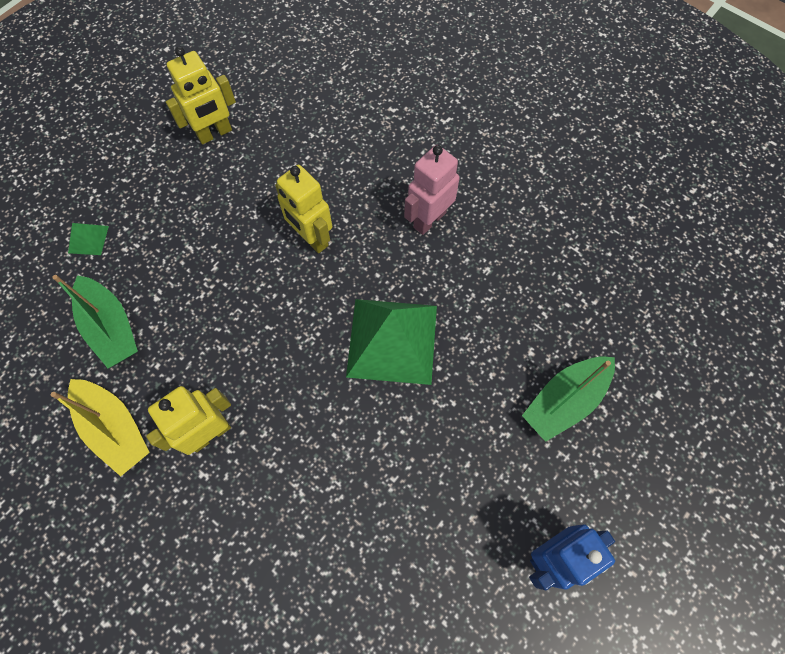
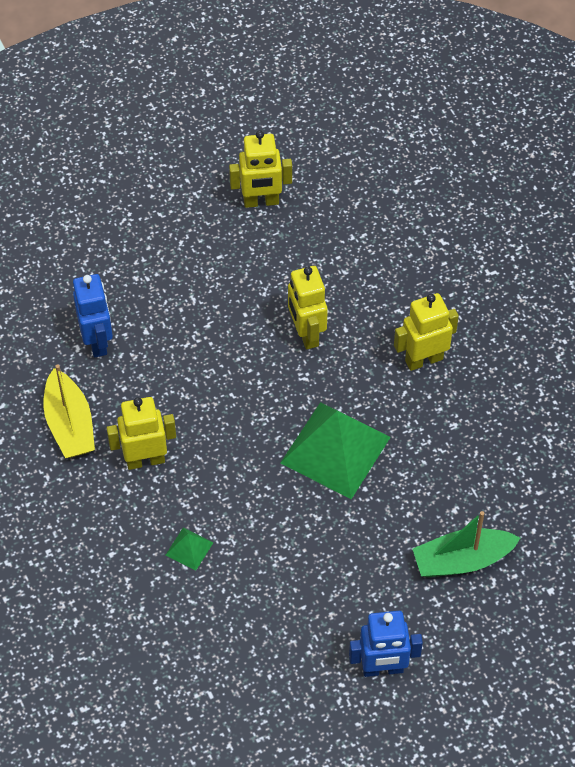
camera: 25 degrees right, 10 degrees down
green boat [52,275,138,368] -> blue robot [73,274,113,357]
green pyramid [68,223,109,255] -> green pyramid moved to [165,528,213,571]
pink robot [404,145,460,235] -> yellow robot [394,293,459,371]

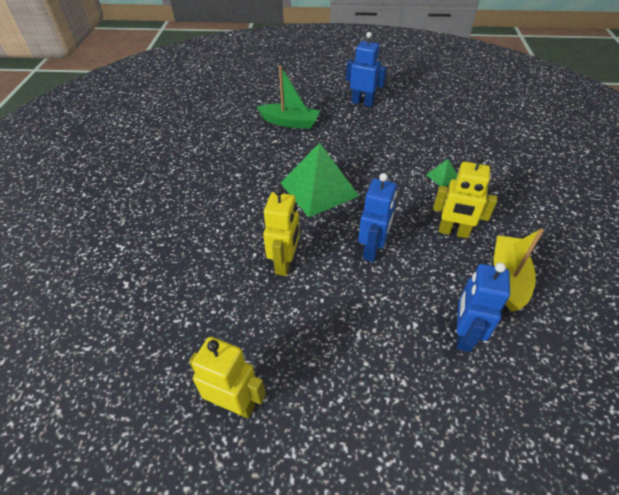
camera: 150 degrees left, 10 degrees down
yellow robot [394,293,459,371] -> none
none -> blue robot [358,173,397,262]

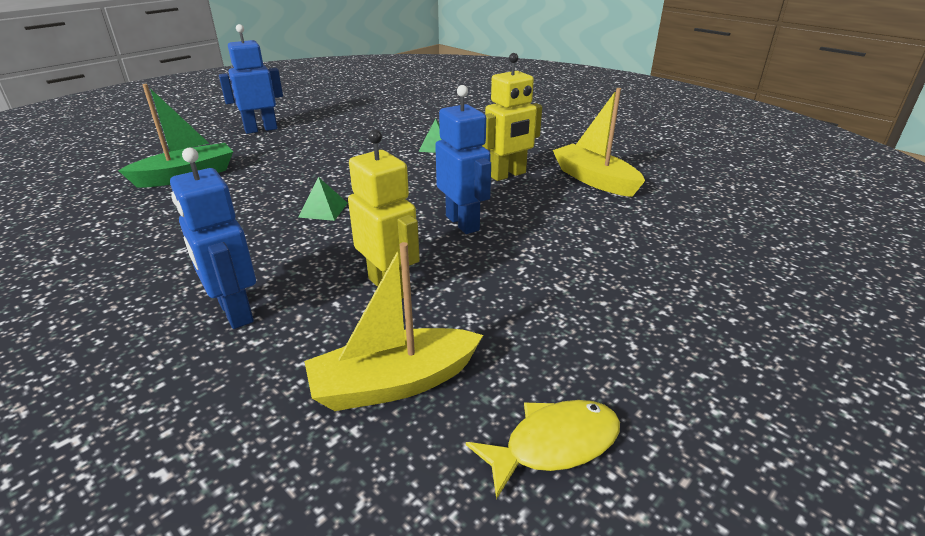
camera: 50 degrees left, 15 degrees down
yellow robot [189,337,266,419] -> yellow fish [466,400,620,499]
green pyramid [280,143,359,217] -> green pyramid [298,177,348,221], size x0.42
blue robot [457,262,510,352] -> blue robot moved to [170,148,256,329]
none -> yellow boat [304,242,483,411]

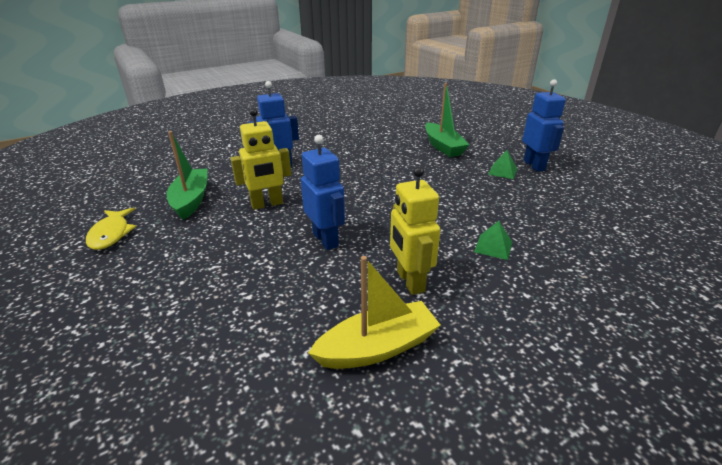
camera: 105 degrees right, 0 degrees up
green pyramid [298,177,348,221] -> green pyramid moved to [488,150,517,179]
yellow boat [304,242,483,411] -> green boat [167,131,207,220]
blue robot [435,85,491,234] -> blue robot turned 105 degrees counterclockwise [301,135,345,250]

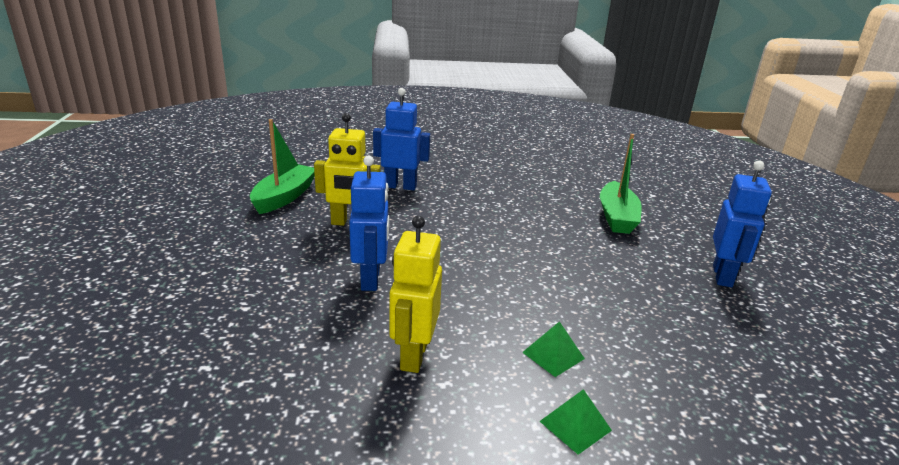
camera: 25 degrees right, 5 degrees down
yellow fish [86,208,136,250] -> none
yellow boat [308,256,440,369] -> none
green pyramid [488,150,517,179] -> green pyramid moved to [540,389,612,455]

